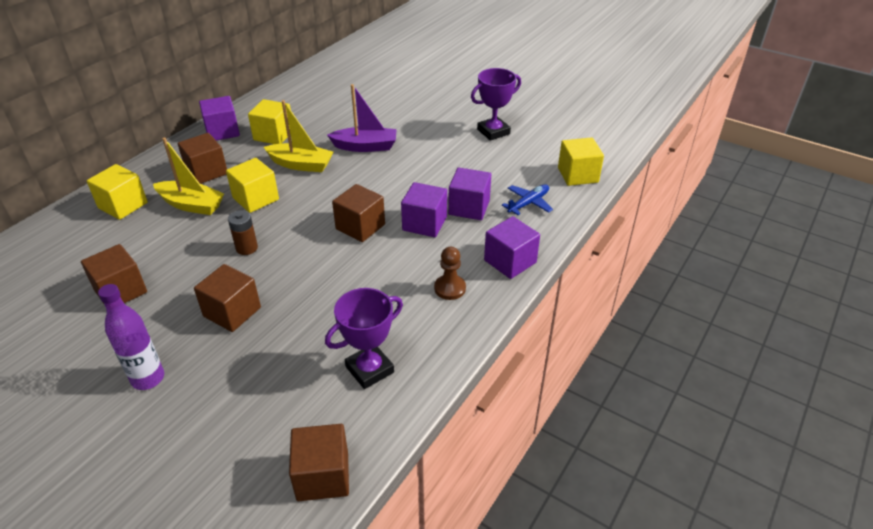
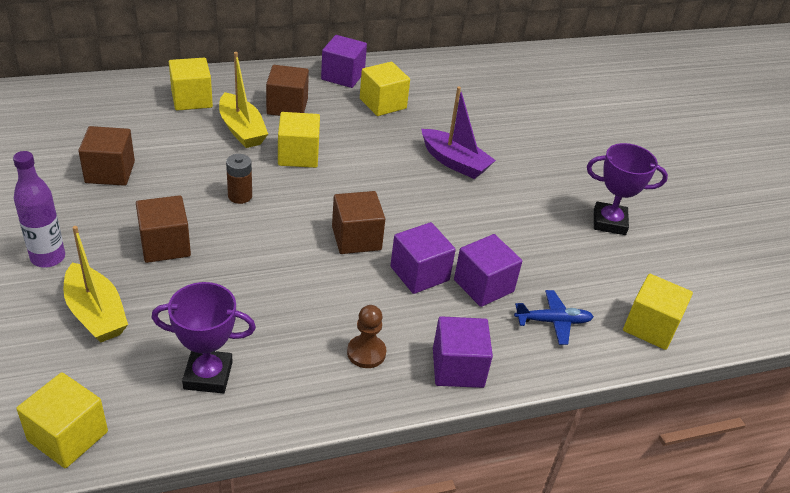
camera: 35 degrees right, 0 degrees up
yellow boat [264,100,333,172] -> yellow boat moved to [63,226,128,342]
brown cube [289,424,349,501] -> yellow cube [17,372,108,468]

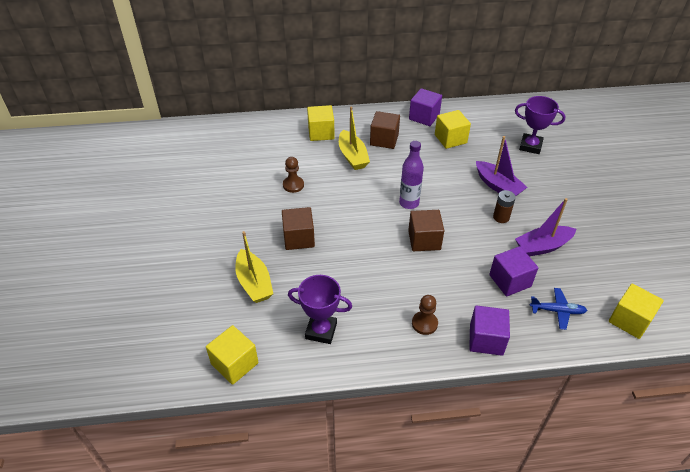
camera: 15 degrees right, 5 degrees up
purple bottle [13,151,65,268] -> purple bottle moved to [399,141,424,209]
brown cube [78,126,135,186] -> none
brown battery [226,154,252,204] -> brown battery moved to [493,190,516,223]
yellow cube [278,112,320,168] -> none
purple cube [390,222,456,294] -> none
purple trophy [587,143,668,235] -> purple trophy moved to [515,96,566,154]
none -> brown pawn [283,157,304,193]
none -> purple boat [515,198,576,256]

